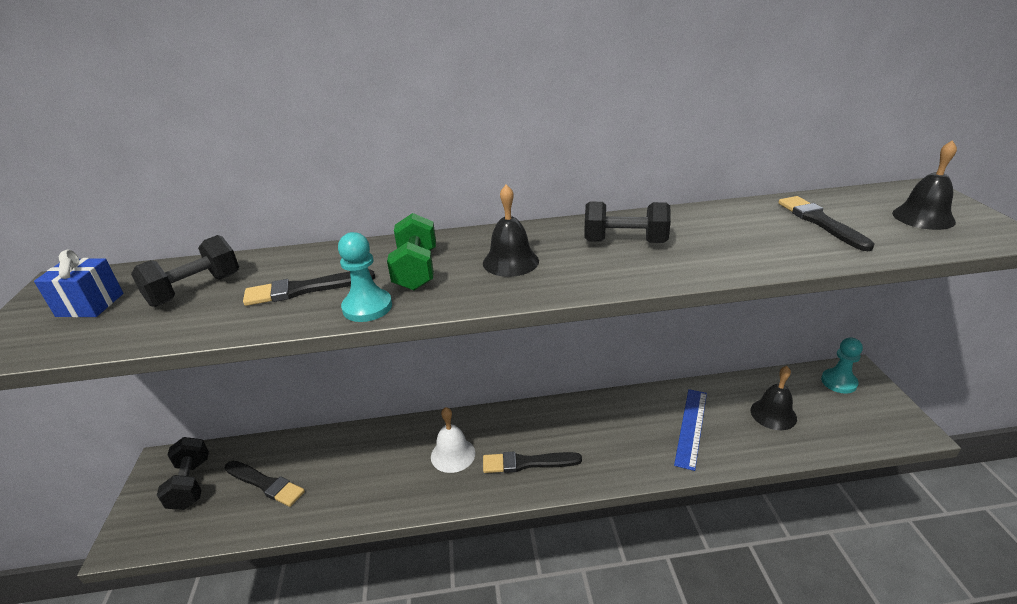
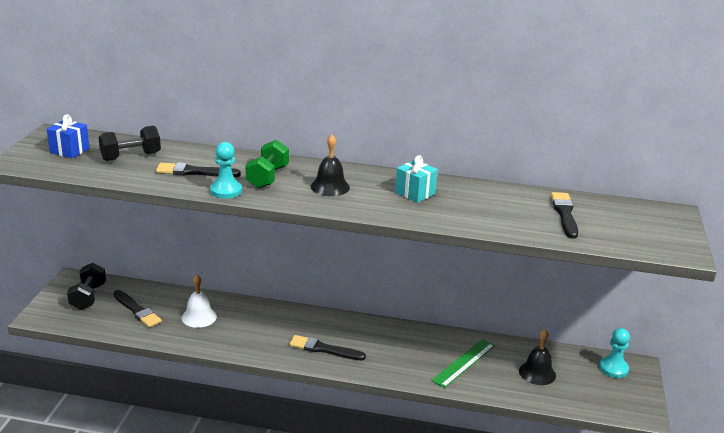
camera: 15 degrees right, 5 degrees down
white bell [431,407,475,473] -> white bell moved to [182,275,217,328]
black dumbbell [584,202,671,243] -> turquoise gift [395,155,438,203]
blue ruler [674,389,707,471] -> green ruler [431,339,495,388]
black bell [892,140,957,230] -> none

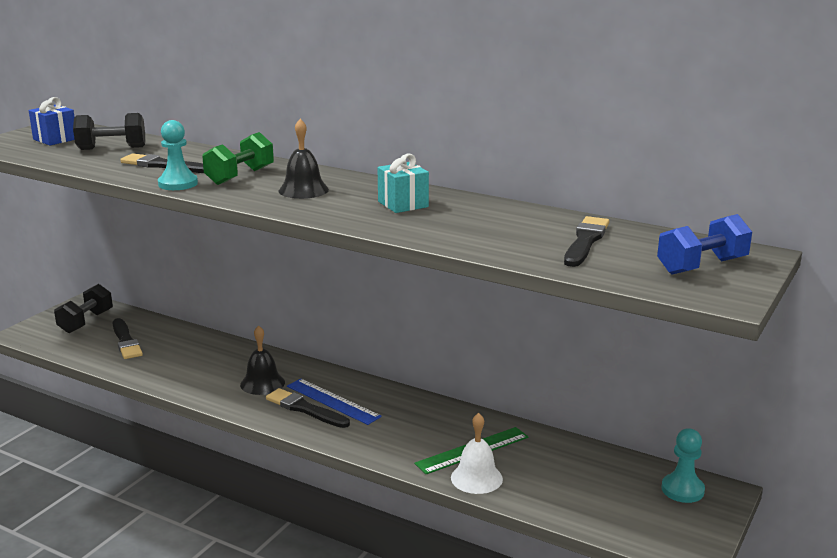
camera: 20 degrees right, 5 degrees down
white bell [182,275,217,328] -> white bell moved to [451,413,503,494]
black bell [519,330,556,385] -> black bell moved to [240,325,285,395]
none -> blue ruler [287,378,382,425]
none -> blue dumbbell [657,214,752,275]

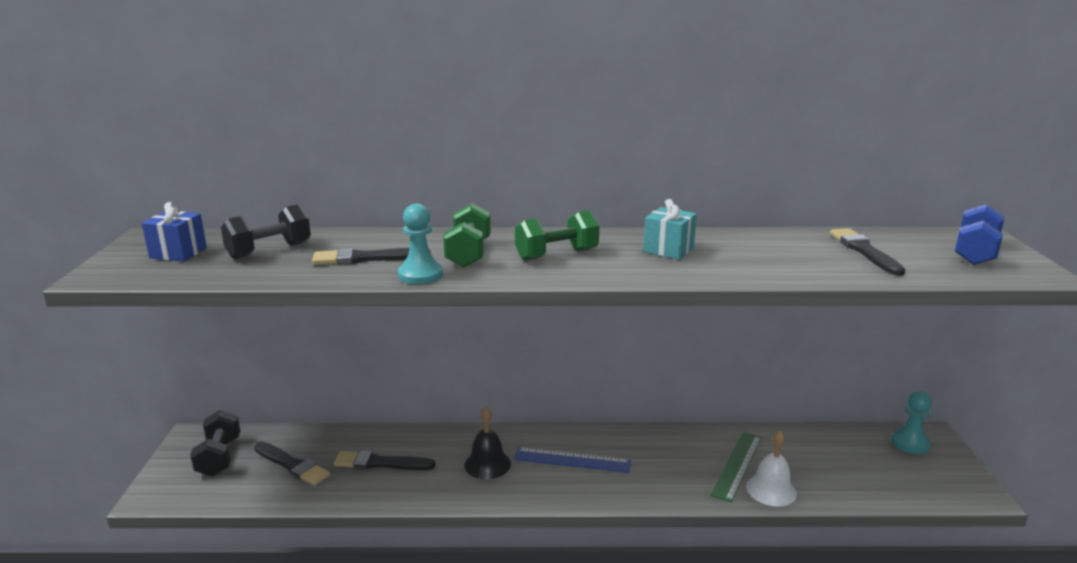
camera: 30 degrees left, 0 degrees up
black brush [266,388,350,428] -> black brush moved to [334,450,436,470]
black bell [279,119,329,199] -> green dumbbell [515,211,599,261]

